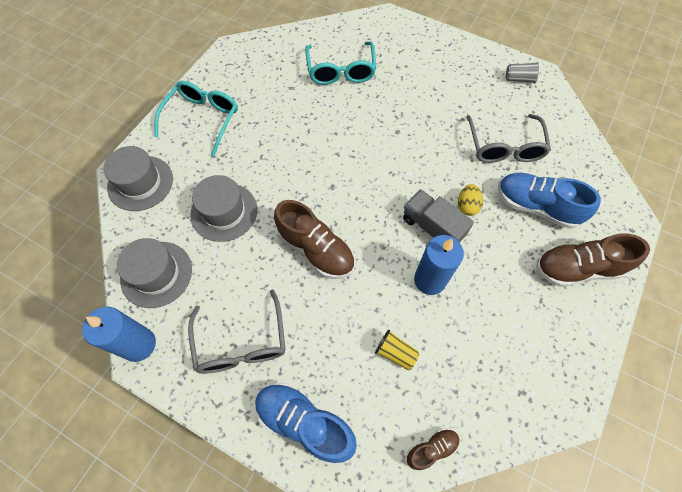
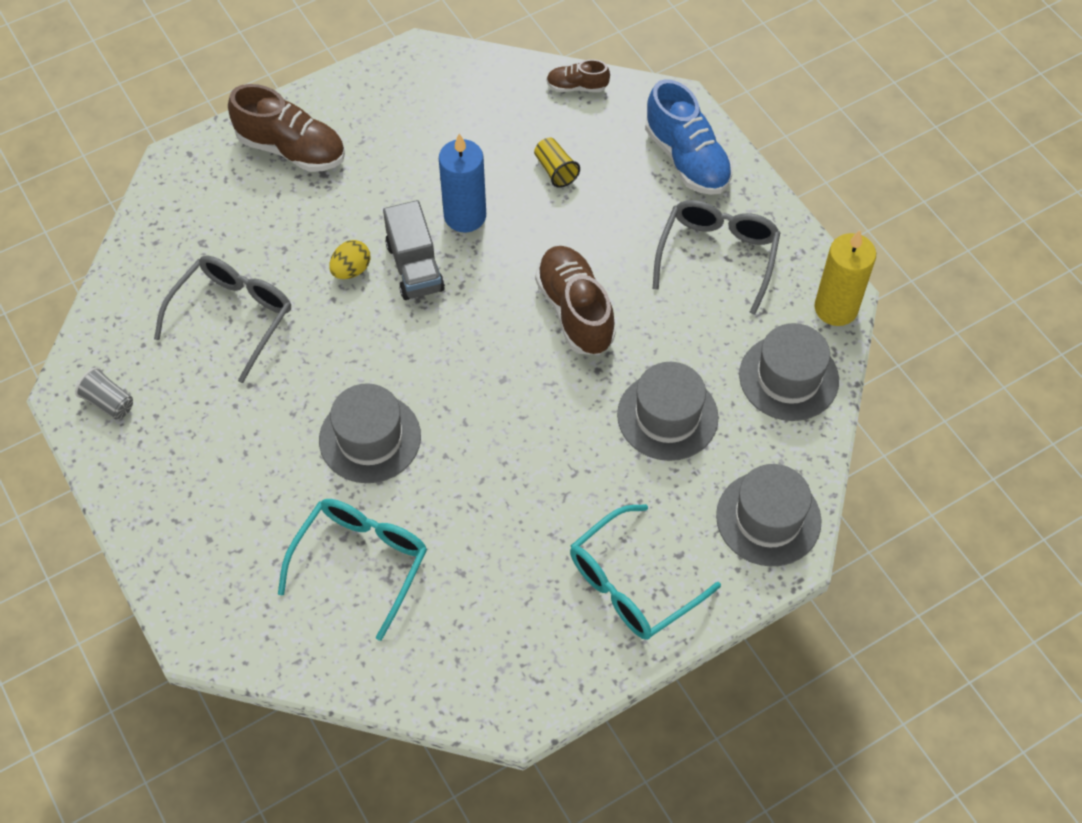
camera: 150 degrees left, 5 degrees down
blue candle [82,307,156,362] -> yellow candle [815,230,876,326]
blue shoe [498,173,601,229] -> none
none -> grey hat [319,383,421,483]

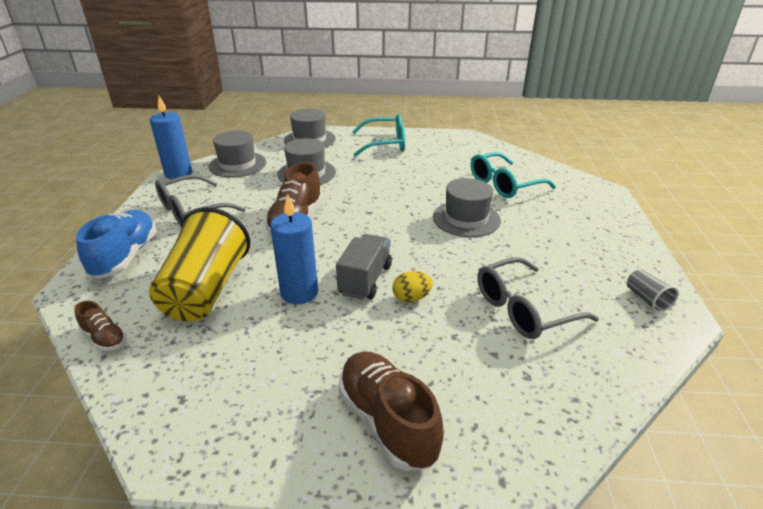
camera: 145 degrees left, 25 degrees down
yellow cup [534,138,580,188] -> yellow cup [149,207,250,321], size x2.47
yellow candle [815,230,876,326] -> blue candle [150,96,192,179]

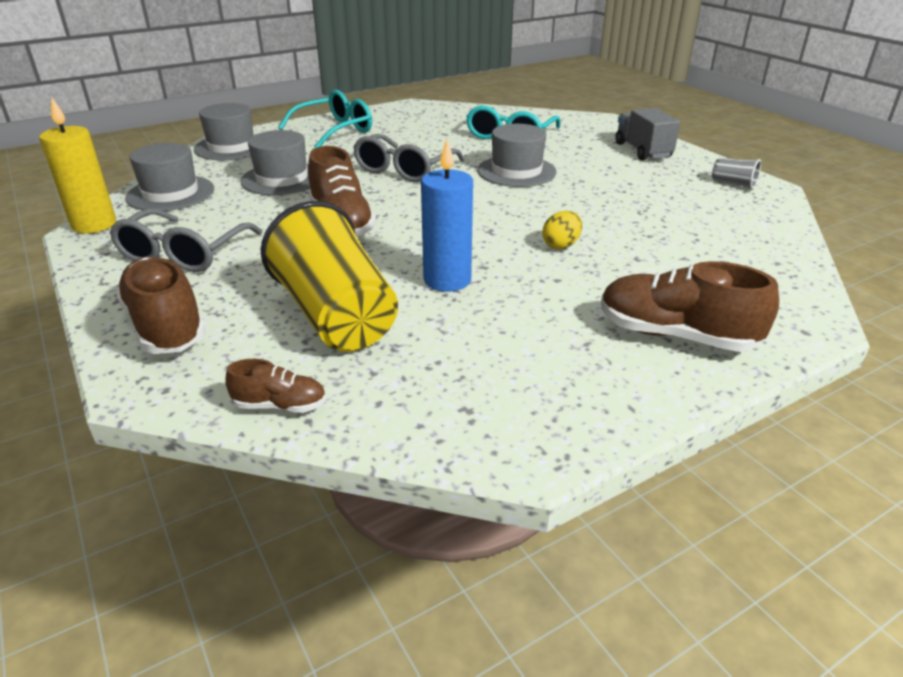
camera: 35 degrees left, 0 degrees up
blue shoe [76,210,157,279] -> brown shoe [115,257,206,354]
blue candle [150,96,192,179] -> yellow candle [39,97,116,233]
grey truck [336,234,392,300] -> grey truck moved to [615,108,680,160]
grey glasses [477,257,599,339] -> grey glasses moved to [353,134,465,182]

